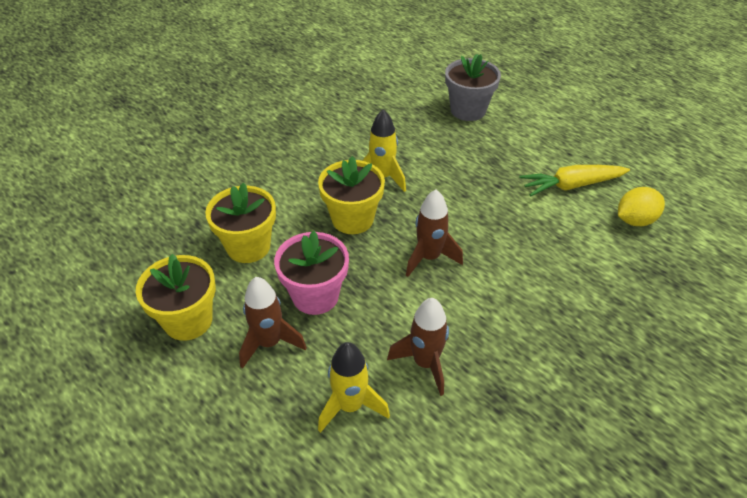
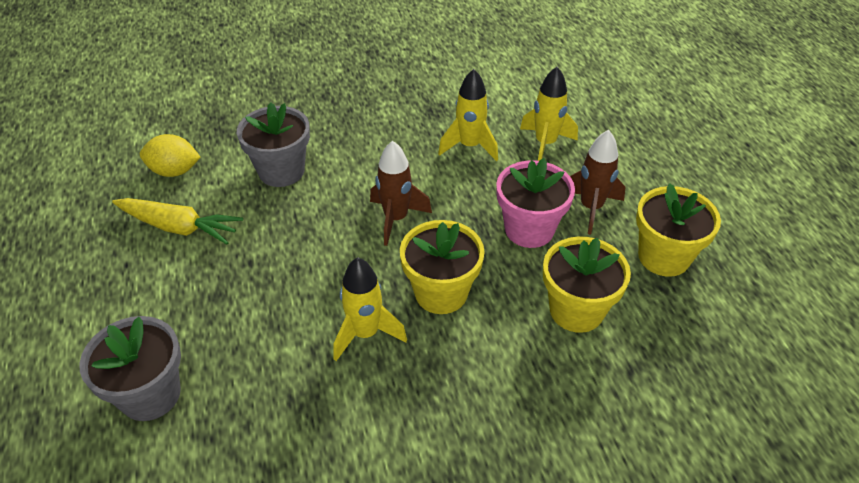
camera: 150 degrees left, 0 degrees up
brown rocket [387,298,449,396] -> yellow rocket [438,69,498,161]
none -> grey flower pot [237,102,310,187]

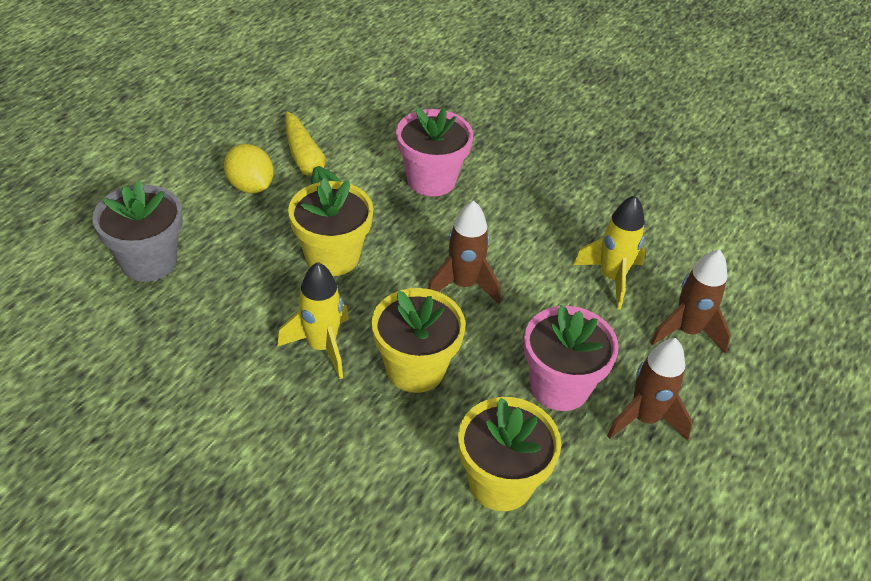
camera: 45 degrees right, 0 degrees up
yellow lemon [140,134,200,177] -> yellow lemon moved to [224,144,274,193]
grey flower pot [237,102,310,187] -> pink flower pot [396,107,473,196]
yellow rocket [520,67,578,161] -> brown rocket [650,249,731,354]
yellow flower pot [636,183,721,277] -> yellow flower pot moved to [288,178,374,276]

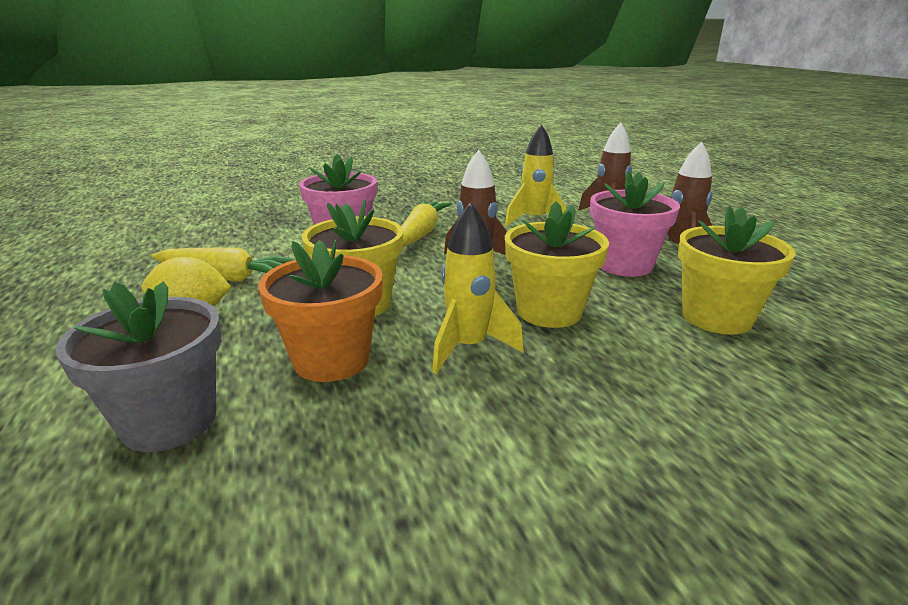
camera: 50 degrees left, 20 degrees down
none -> orange flower pot [258,240,383,382]
none -> yellow carrot [401,200,452,247]

